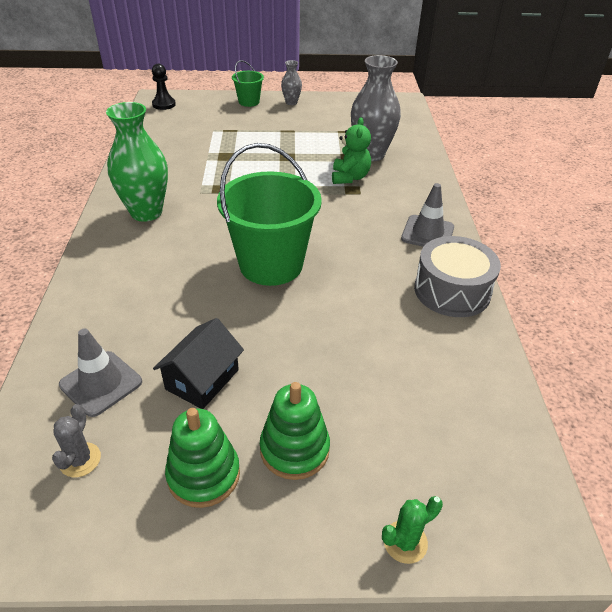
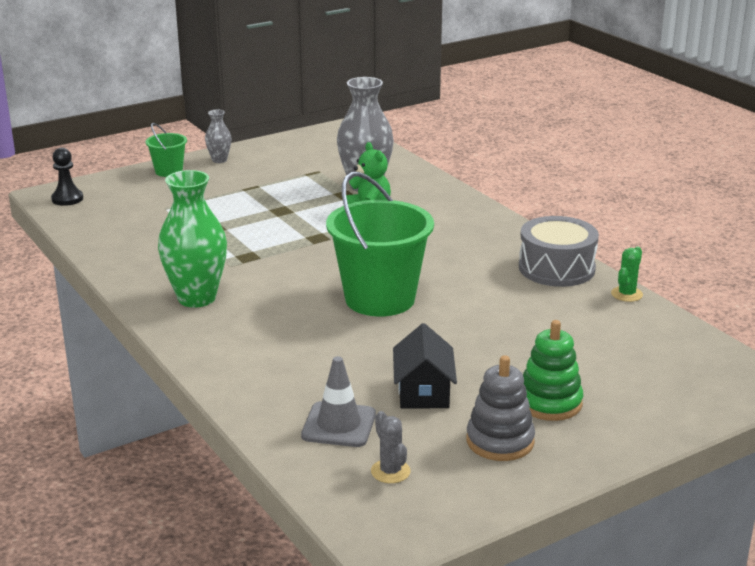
camera: 30 degrees left, 15 degrees down
green stacking toy [165,408,240,508] -> grey stacking toy [466,355,535,461]
green cactus [382,496,443,564] -> green cactus moved to [611,246,643,302]
grey traffic cone [401,183,454,247] -> none

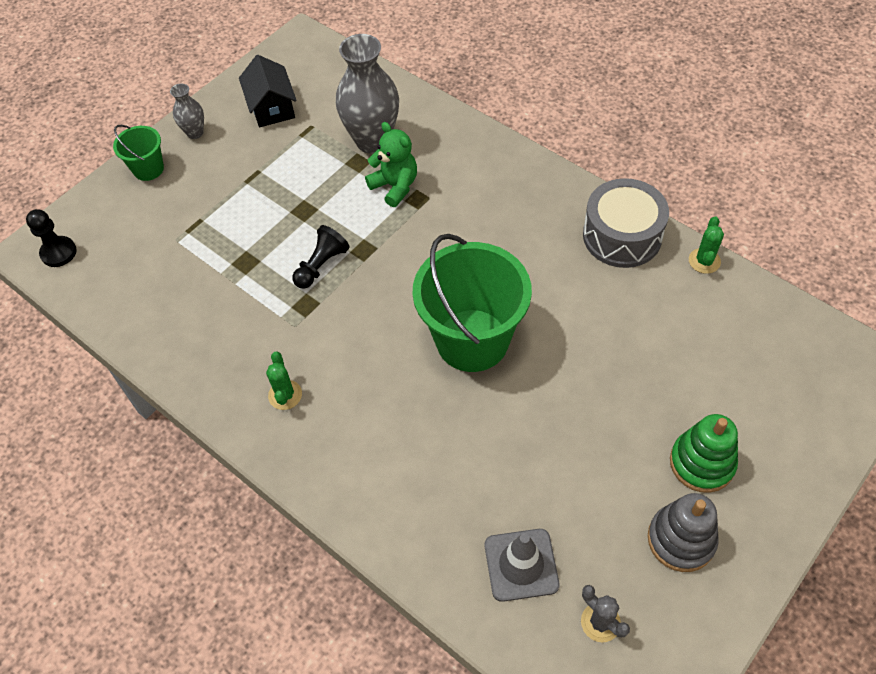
camera: 15 degrees left, 30 degrees up
green vase [158,170,227,308] -> green cactus [266,352,302,410]
black house [393,323,457,408] -> black house moved to [239,55,297,127]
none -> black pawn [292,225,350,289]

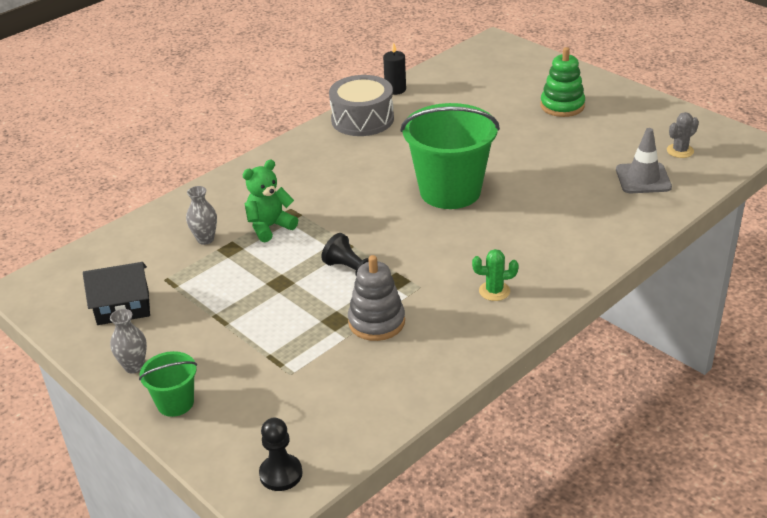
camera: 85 degrees left, 20 degrees down
grey vase [336,34,399,154] -> grey vase [186,186,217,245], size x0.49
grey stacking toy [648,493,719,572] -> grey stacking toy moved to [348,255,405,341]
green cactus [689,216,724,274] -> black candle [383,42,406,95]

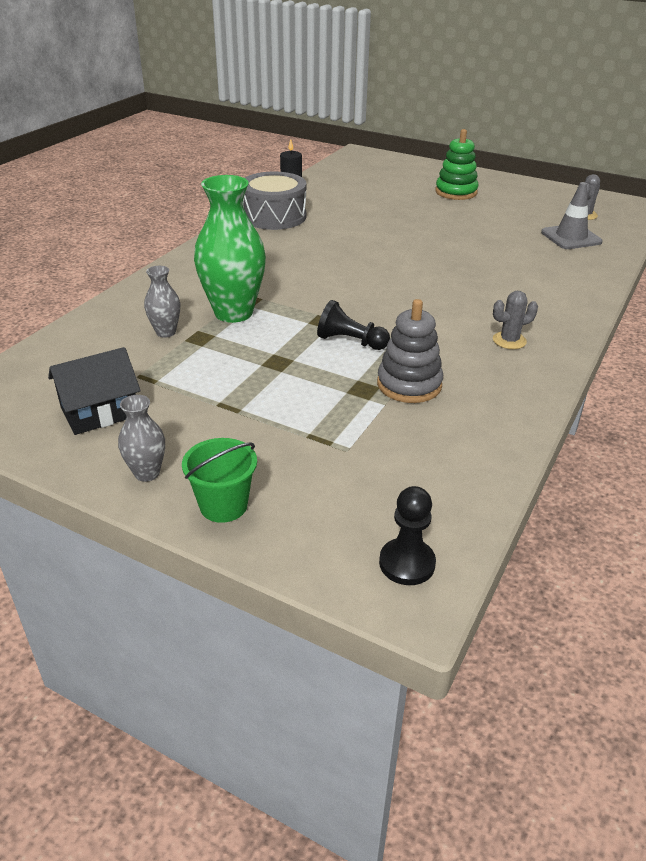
camera: 20 degrees left, 0 degrees up
green teddy bear [242,160,298,242] -> green vase [194,175,266,323]
green bucket [401,103,500,209] -> none
green cactus [472,249,519,301] -> grey cactus [493,291,538,349]

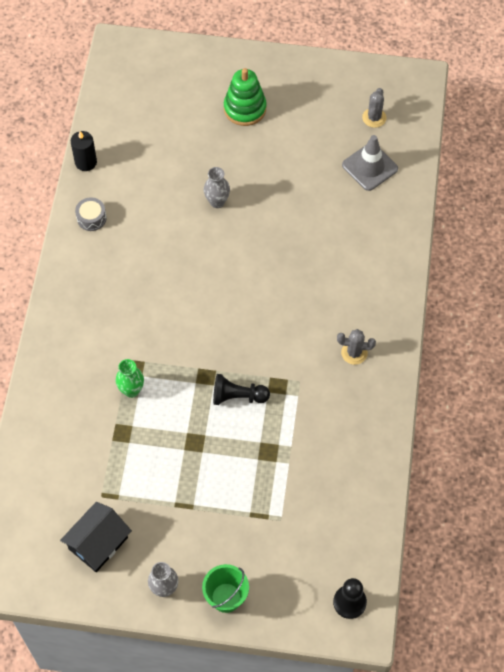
camera: 20 degrees left, 25 degrees up
grey vase [144,266,180,338] -> grey vase moved to [204,167,230,208]
green vase [194,175,266,323] -> green vase [116,359,144,398], size x0.49
grey drum [242,172,306,230] -> grey drum [75,198,107,231], size x0.47
grey stacking toy [377,299,443,403] -> none
grey cactus [493,291,538,349] -> grey cactus turned 45 degrees clockwise [337,329,376,365]

